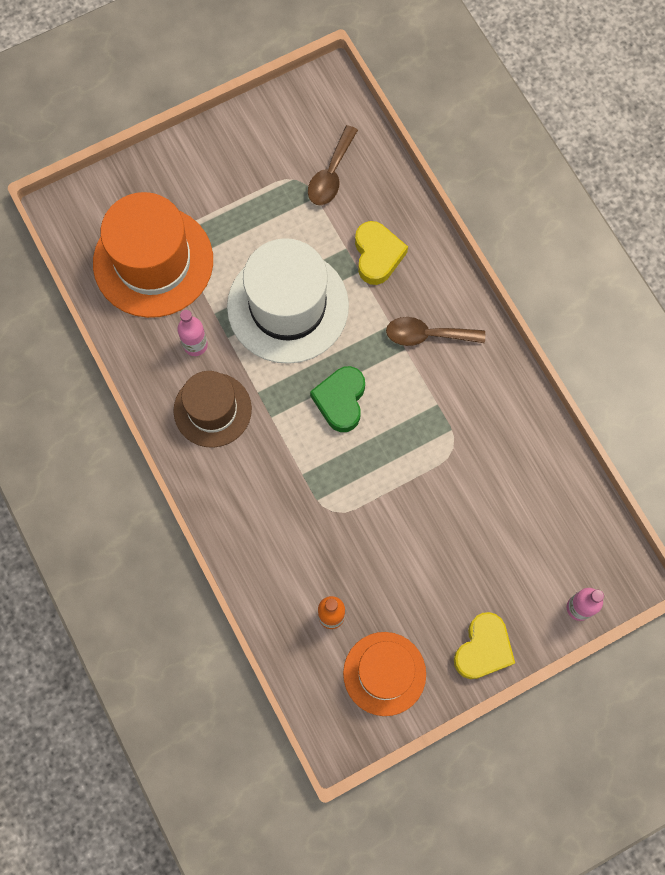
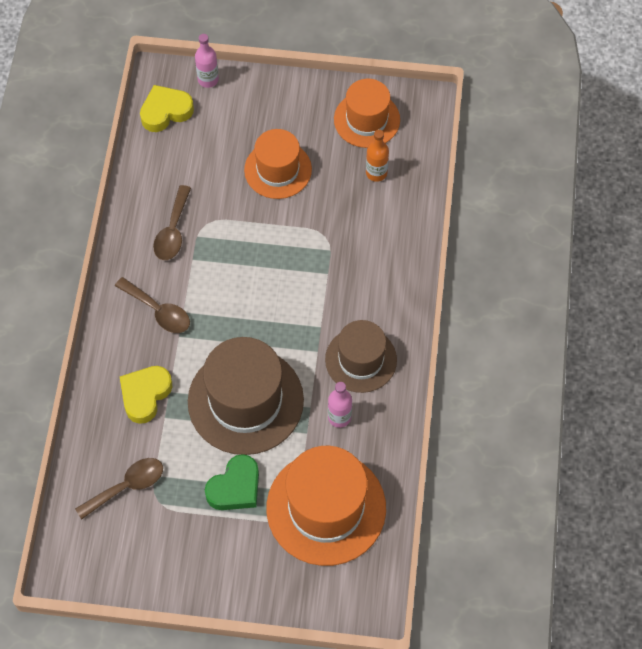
camera: 145 degrees left, 10 degrees down
white hat [227,238,349,364] -> brown hat [188,337,304,455]
green heart [310,366,365,432] -> green heart moved to [205,454,259,510]
yellow heart [454,612,515,679] -> yellow heart moved to [140,85,194,132]
none -> brown spoon [153,185,191,260]
none -> orange hat [244,129,312,199]

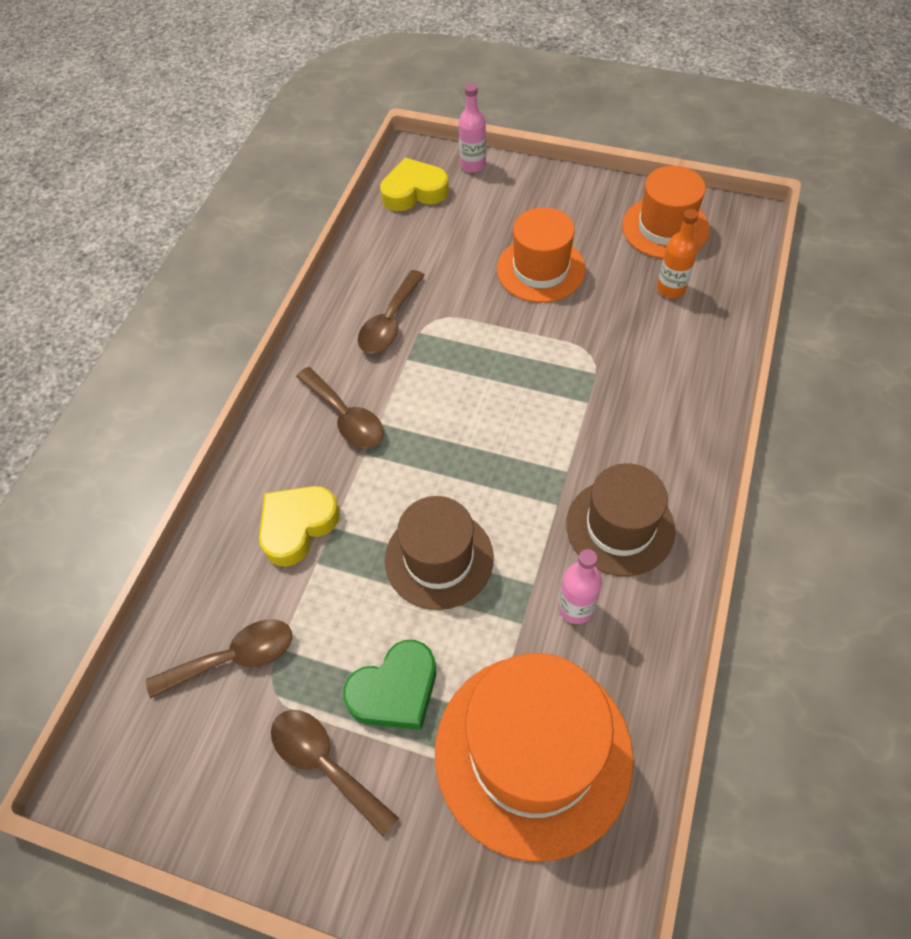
camera: 15 degrees right, 5 degrees down
brown hat [188,337,304,455] -> brown hat [385,496,494,610], size x0.63
none -> brown spoon [271,710,399,837]

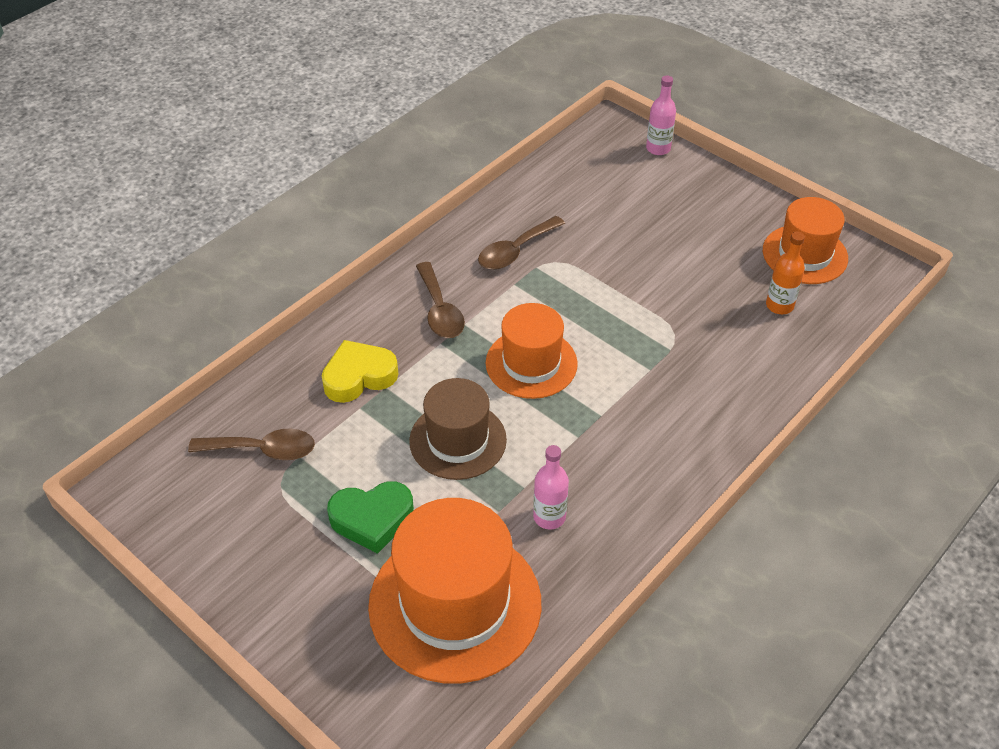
camera: 20 degrees right, 10 degrees down
brown spoon [271,710,399,837] -> none
yellow heart [380,158,449,211] -> none
orange hat [497,207,586,303] -> orange hat moved to [486,303,578,399]
brown hat [566,463,675,576] -> none

